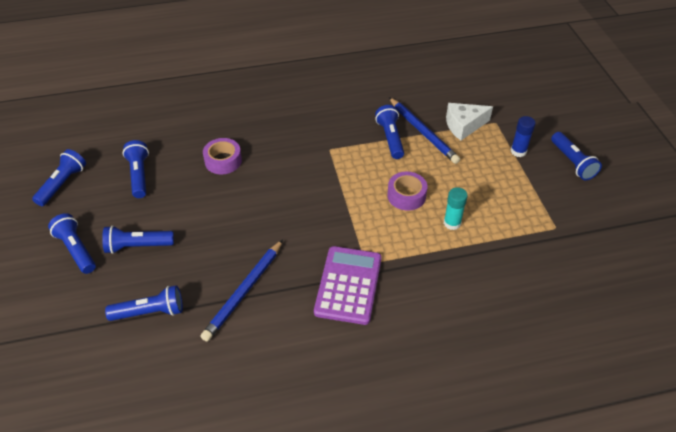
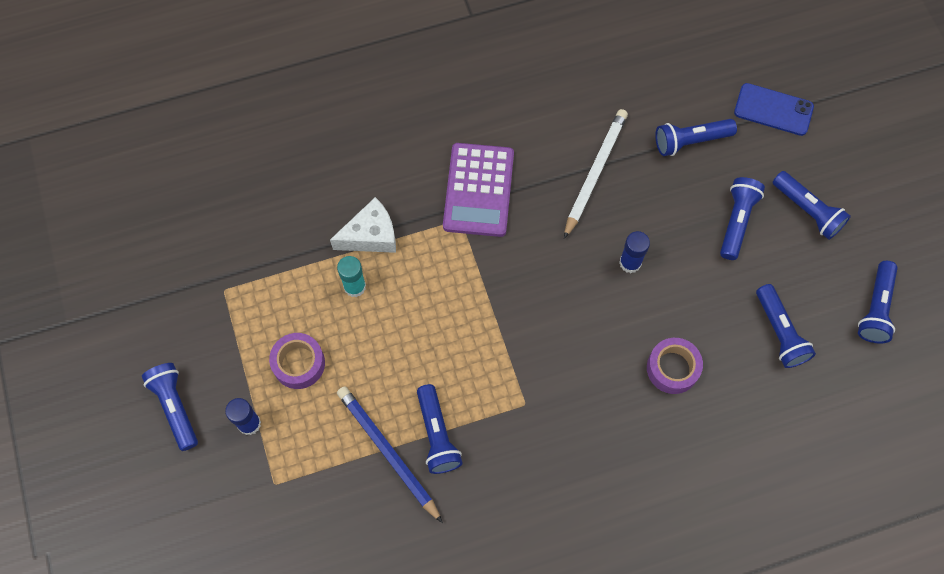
camera: 175 degrees right, 20 degrees up
blue flashlight [102,225,174,254] -> blue flashlight turned 60 degrees counterclockwise [720,177,765,260]
blue pencil [200,240,283,342] -> white pencil [564,109,628,239]
purple tape [387,172,427,211] -> purple tape moved to [269,333,325,389]
white cheese [446,103,493,140] -> white cheese moved to [330,197,396,253]
none -> blue glue stick [619,231,650,273]
none -> blue phone [734,83,814,136]

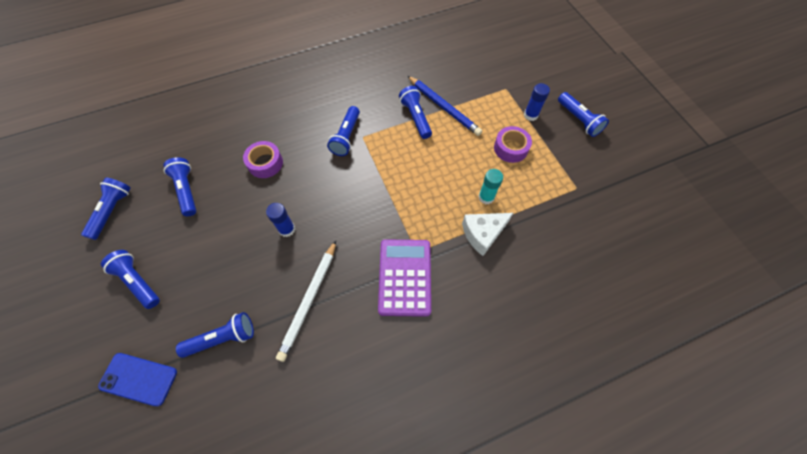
camera: 175 degrees right, 5 degrees down
blue flashlight [720,177,765,260] -> blue flashlight moved to [327,106,360,156]

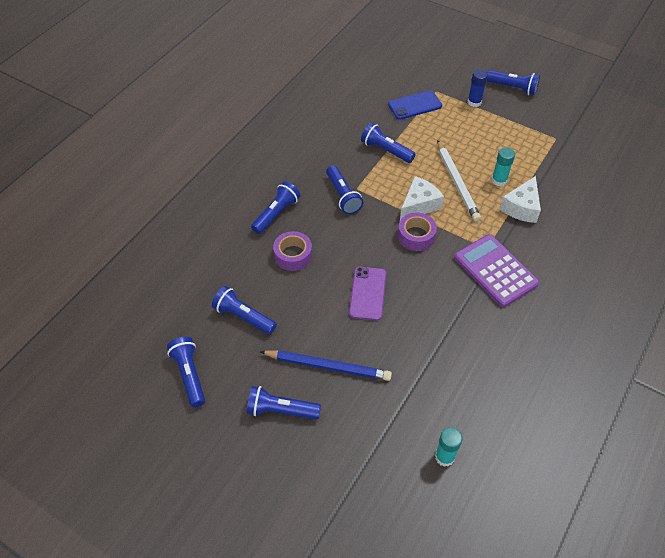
camera: 35 degrees left, 10 degrees down
blue phone [98,353,177,406] -> blue phone moved to [388,91,442,120]
blue flashlight [176,312,254,358] -> blue flashlight moved to [251,181,300,234]
blue glue stick [266,203,295,237] -> purple phone [349,267,386,321]
white pencil [276,240,336,362] -> white pencil moved to [437,140,481,222]
blue pencil [408,76,482,136] -> blue pencil moved to [260,350,392,381]
purple tape [494,126,532,163] -> purple tape moved to [398,213,437,251]
none -> white cheese [400,176,444,220]
none -> turquoise glue stick [435,427,463,467]

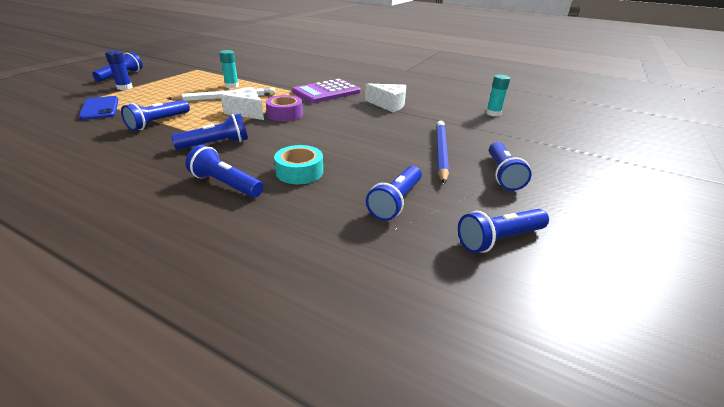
camera: 95 degrees left, 20 degrees down
purple tape [273,231,312,271] -> turquoise tape [274,145,323,184]
purple phone [349,267,386,321] -> none
white cheese [500,176,541,223] -> white cheese moved to [365,83,406,112]

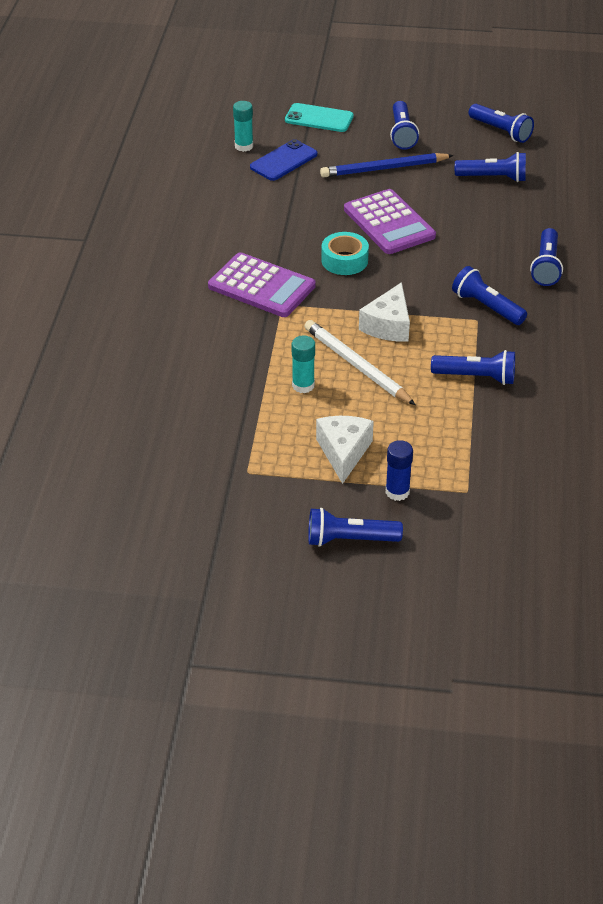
camera: 110 degrees left, 10 degrees up
blue phone [79,96,118,120] -> blue phone moved to [250,139,317,181]
purple tape [266,95,303,121] -> none
turquoise tape [274,145,323,184] -> turquoise tape moved to [321,232,369,275]
white cheese [365,83,406,112] -> white cheese moved to [316,416,374,484]
blue flashlight [489,142,532,191] -> blue flashlight turned 105 degrees clockwise [390,101,419,150]
none -> turquoise phone [285,103,354,132]
none -> purple calculator [344,189,436,254]

